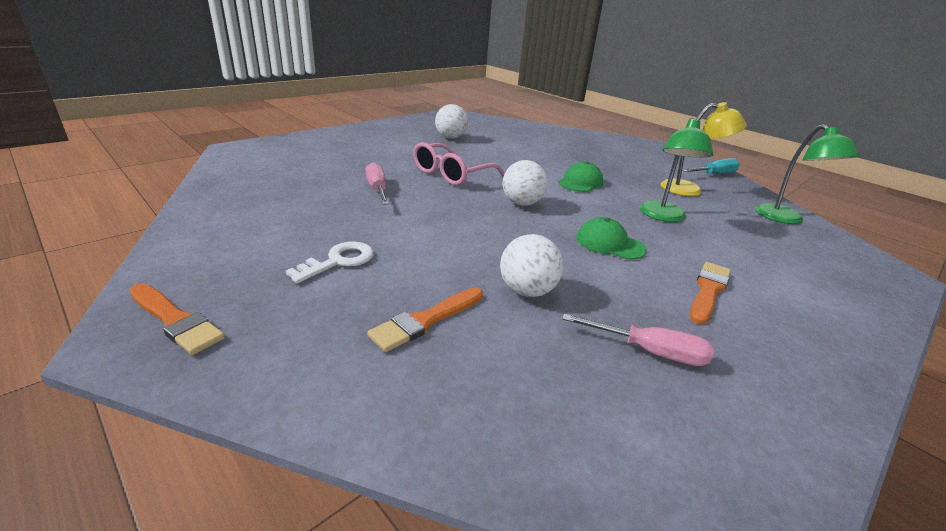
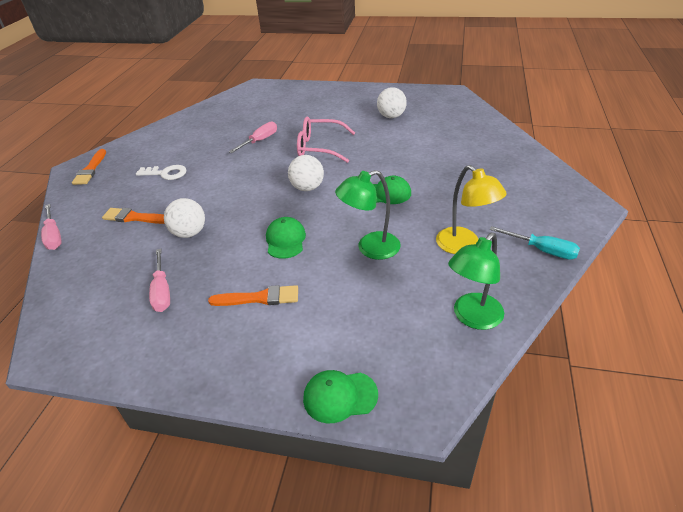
camera: 60 degrees right, 10 degrees up
none -> pink screwdriver [41,204,62,250]
none -> green cap [303,370,378,423]

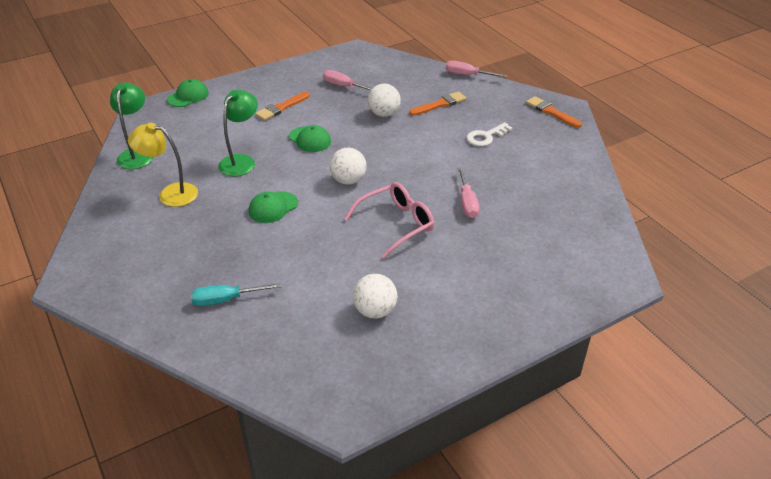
camera: 135 degrees right, 0 degrees up
turquoise screwdriver [489,226,580,260] -> turquoise screwdriver moved to [191,283,281,306]

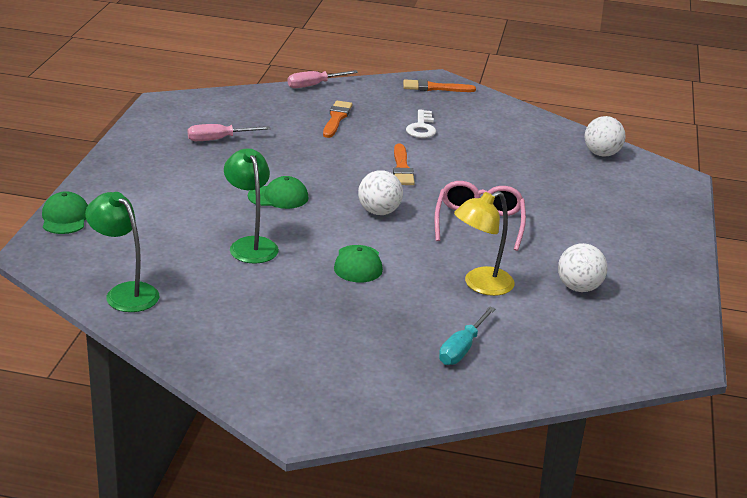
camera: 50 degrees left, 10 degrees down
yellow lamp [128,123,198,207] -> yellow lamp moved to [454,191,515,296]
orange brush [255,92,310,121] -> orange brush moved to [393,143,415,185]
white ball [368,84,401,117] -> white ball moved to [585,116,626,157]
pink screwdriver [458,167,479,218] -> none

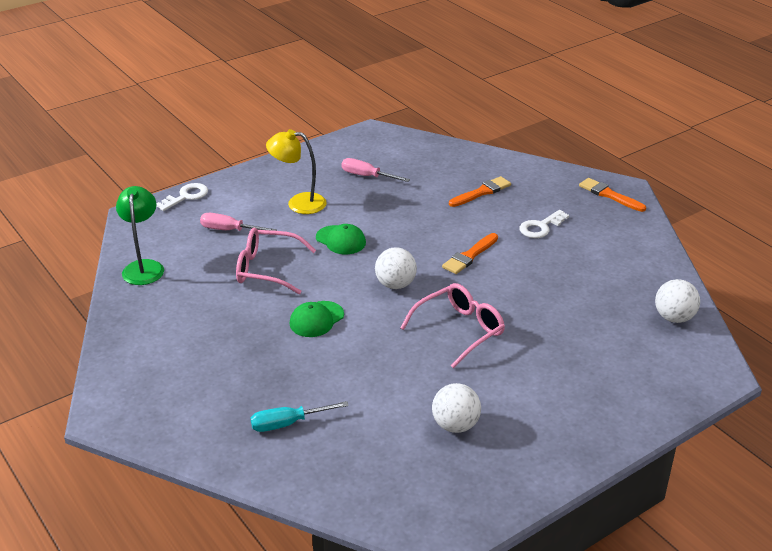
camera: 45 degrees right, 5 degrees up
green cap [42,191,88,234] -> white key [156,183,208,211]
green lamp [224,149,279,264] -> pink glasses [236,228,316,294]
pink screwdriver [287,70,358,88] -> pink screwdriver moved to [200,213,277,231]
yellow lamp [454,191,515,296] -> yellow lamp moved to [266,129,327,214]

